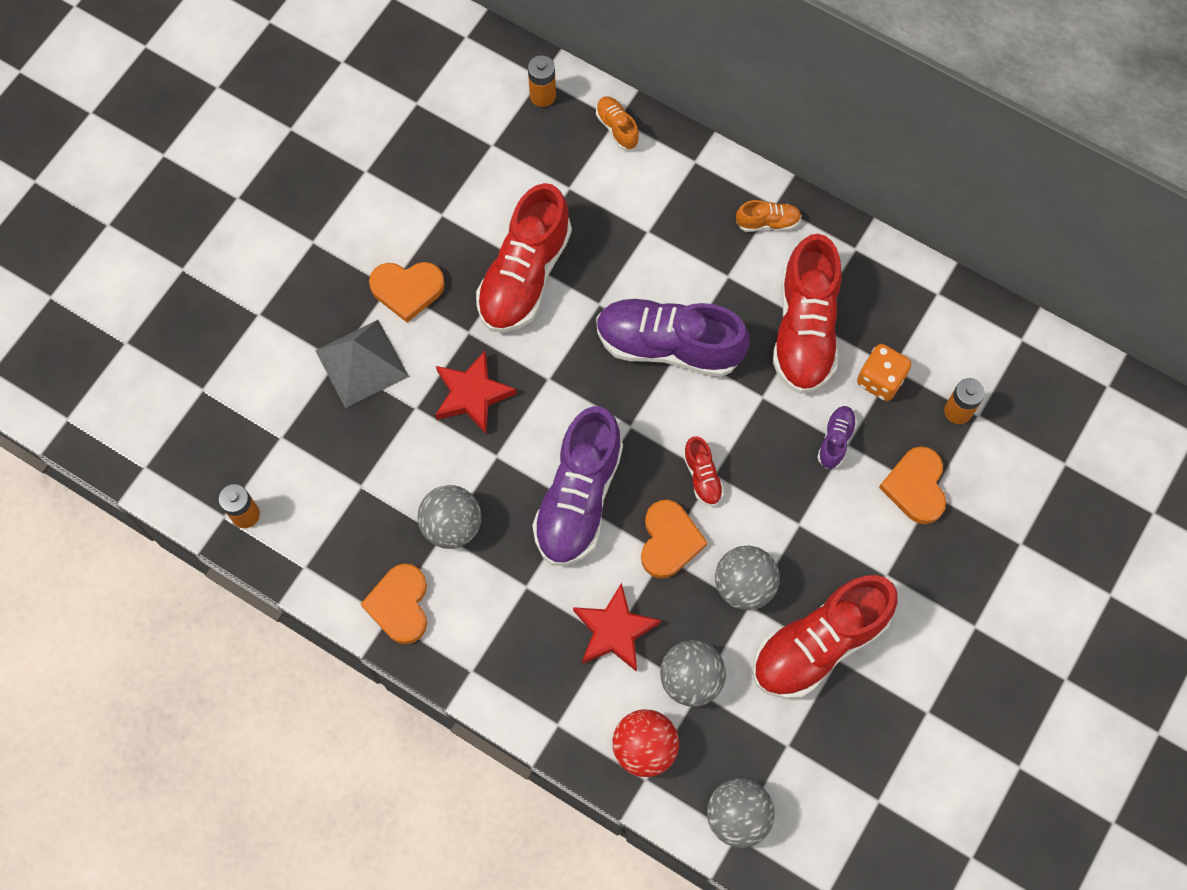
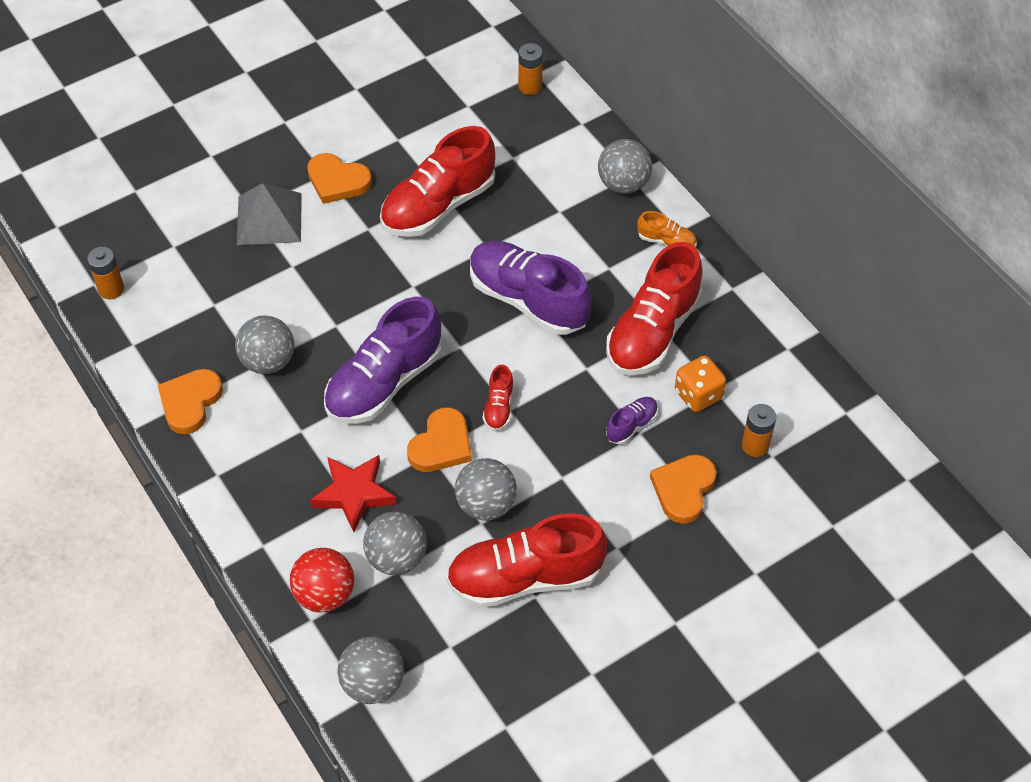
camera: 25 degrees right, 15 degrees down
red star [435,351,517,434] -> none
orange shoe [596,96,639,150] -> none
none -> grey ball [598,139,652,194]

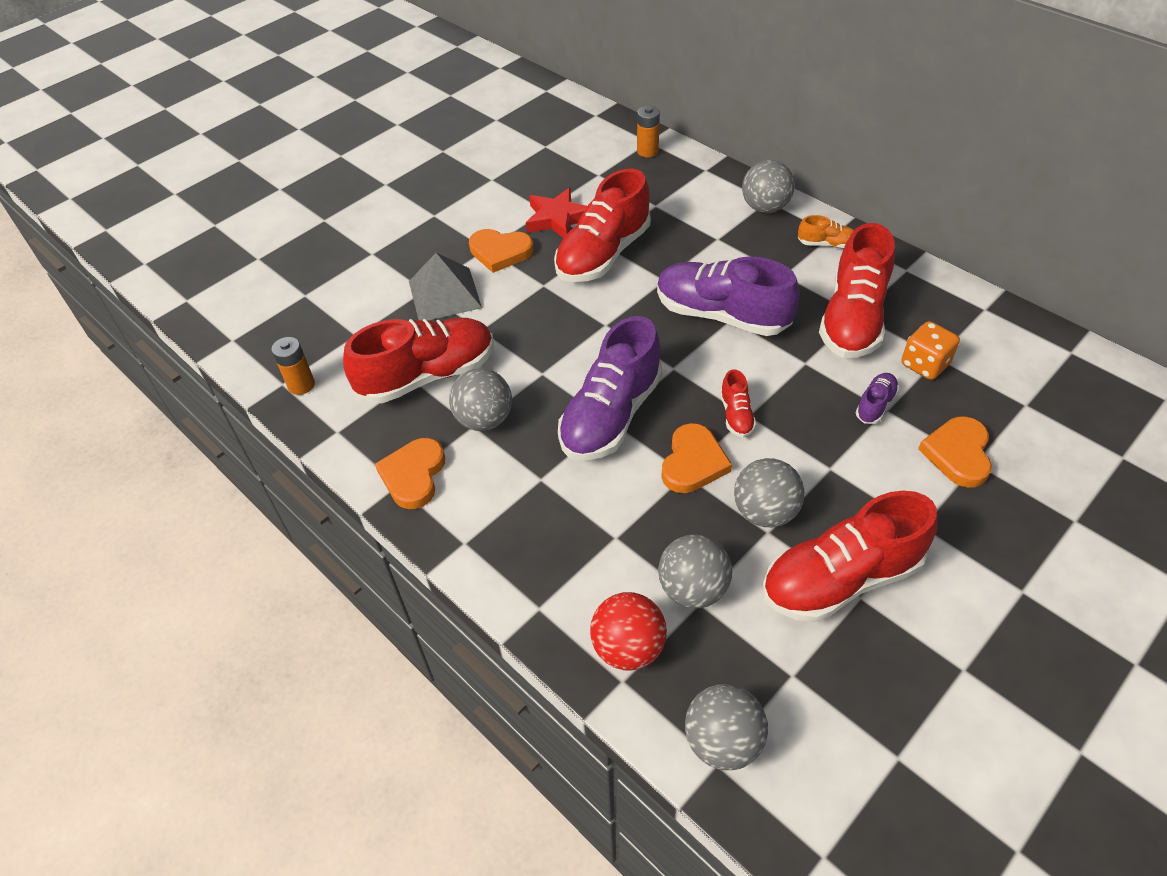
camera: 10 degrees left, 5 degrees down
red star [310,455,396,532] -> red star moved to [526,187,587,238]
orange battery [742,404,776,457] -> none
none -> red shoe [343,318,494,403]

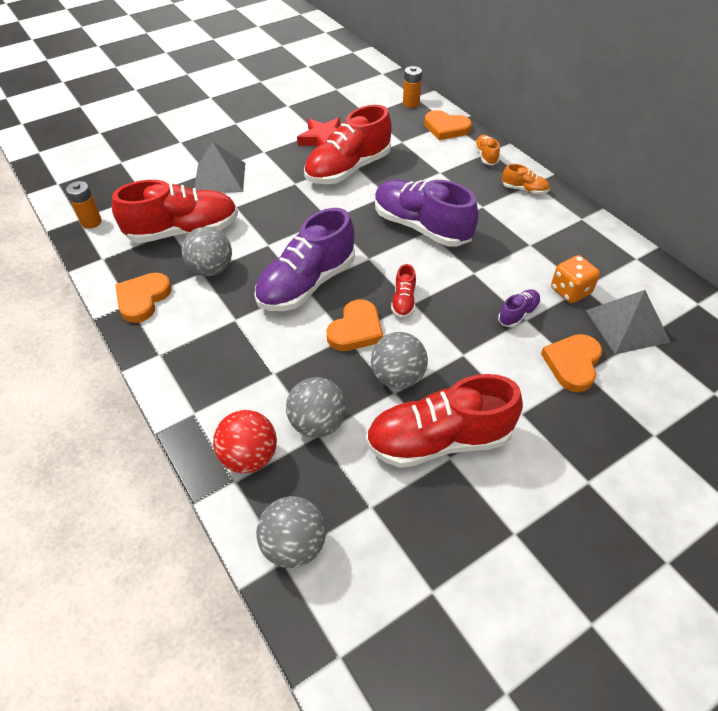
camera: 10 degrees right, 0 degrees up
orange heart [469,229,533,273] -> orange heart moved to [424,110,472,140]
grey ball [742,160,795,213] -> orange shoe [474,135,500,166]
red shoe [819,223,895,358] -> none
none -> grey pyramid [586,290,670,355]

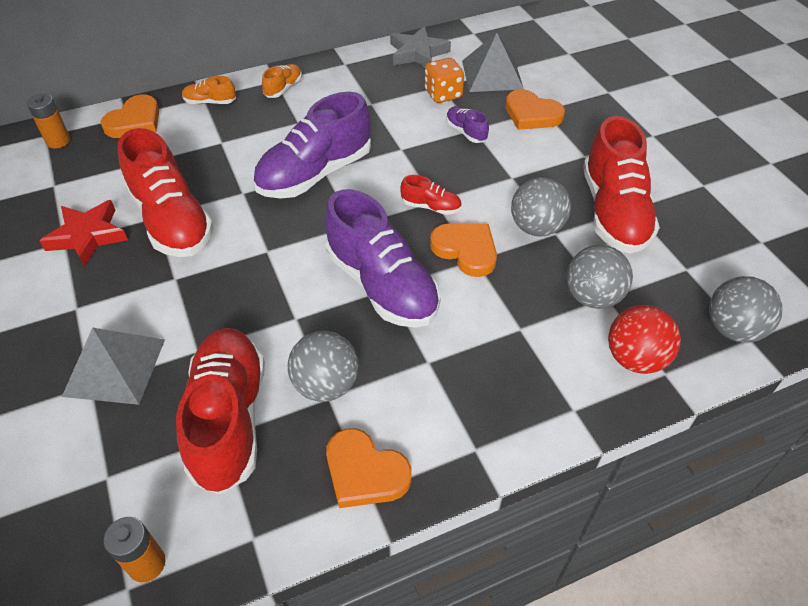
camera: 80 degrees left, 0 degrees up
none -> grey star [390,26,451,67]

